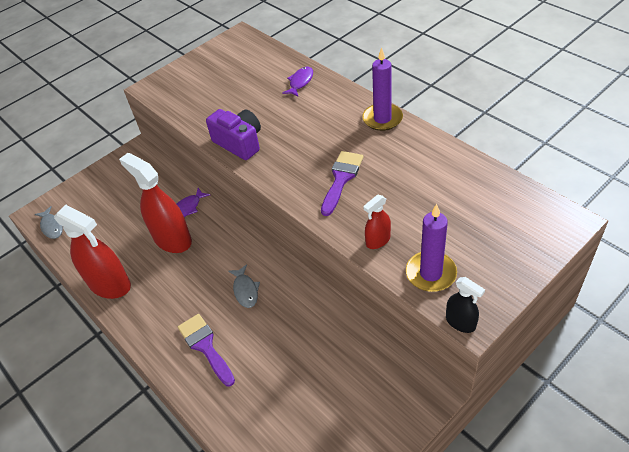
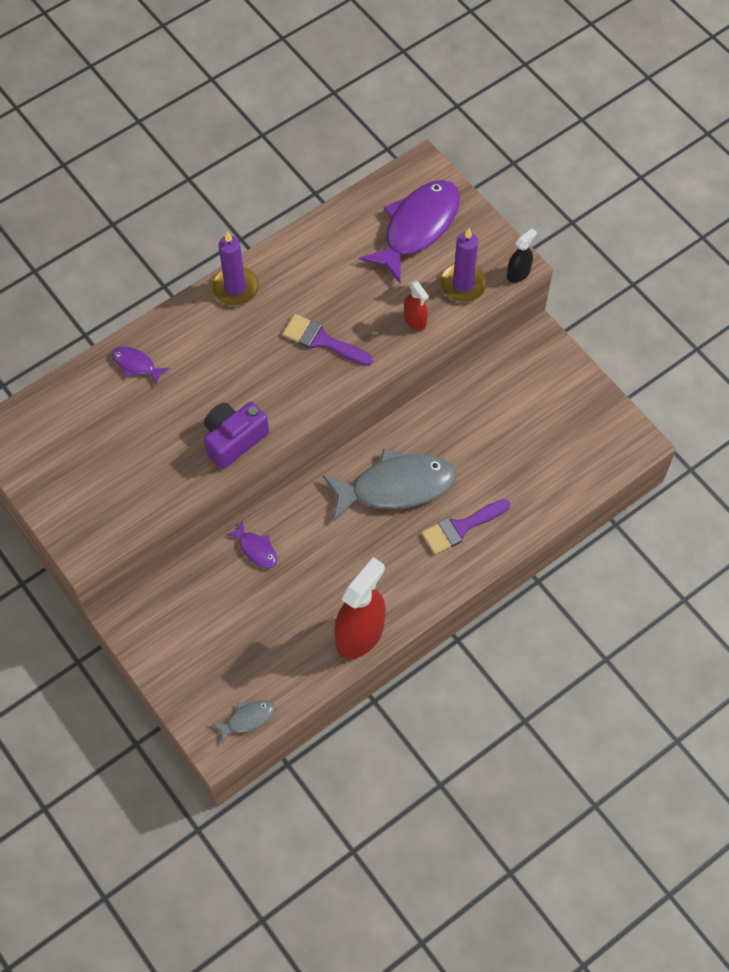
camera: 90 degrees left, 15 degrees up
red spray bottle [119,153,192,253] -> none
grey fish [228,264,260,308] -> grey fish [323,449,456,521], size x2.23
none -> purple fish [359,180,460,283]

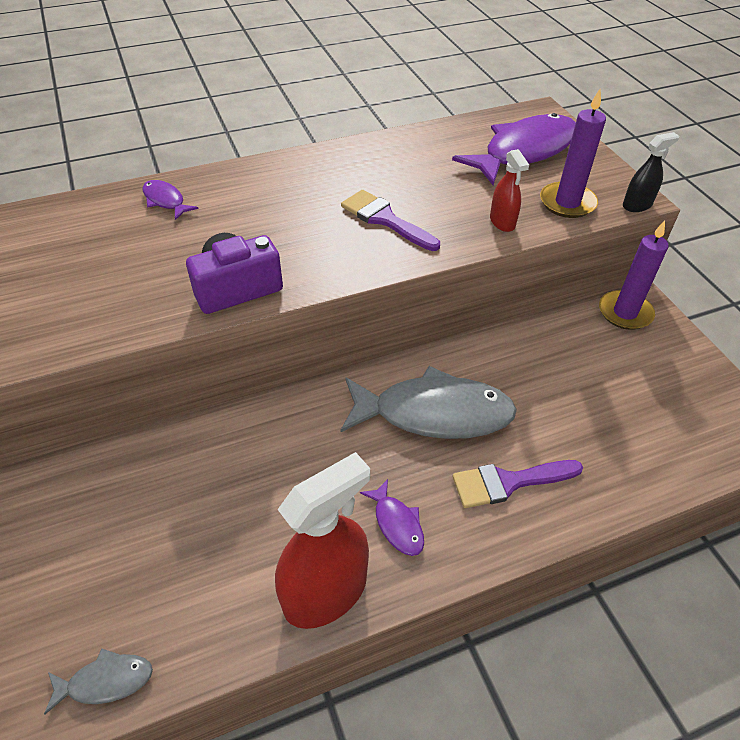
camera: 15 degrees right, 15 degrees down
purple candle [211,231,259,306] -> purple candle moved to [599,221,668,330]
purple fish [226,520,277,568] -> purple fish moved to [360,479,424,556]

